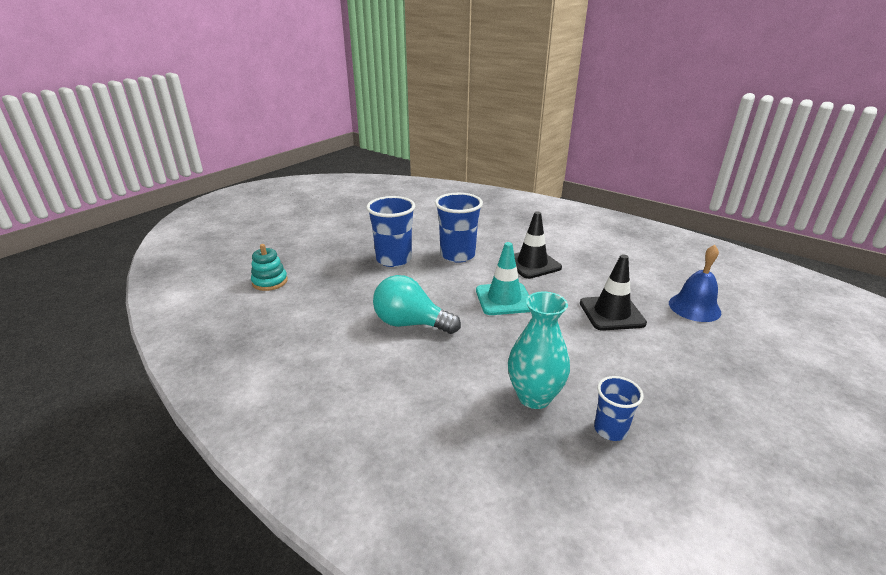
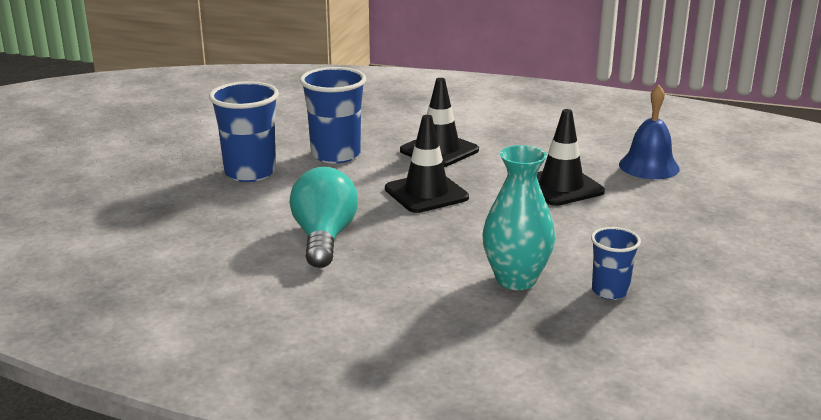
camera: 20 degrees left, 5 degrees down
turquoise stacking toy [251,244,288,291] -> none
turquoise light bulb [373,275,461,334] -> turquoise light bulb turned 90 degrees clockwise [290,167,358,268]
turquoise traffic cone [476,242,530,315] -> black traffic cone [385,115,469,213]

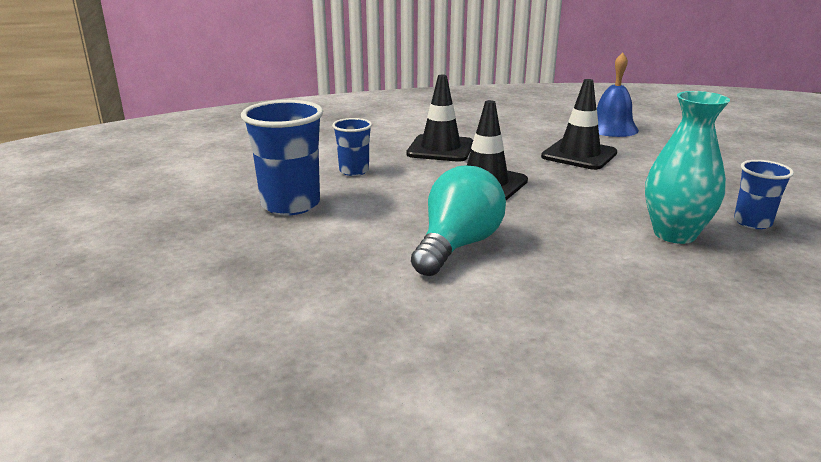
camera: 30 degrees left, 0 degrees up
turquoise light bulb [290,167,358,268] -> turquoise light bulb turned 60 degrees clockwise [411,166,506,276]
blue cup [300,67,366,164] -> blue cup [332,118,372,176], size x0.57

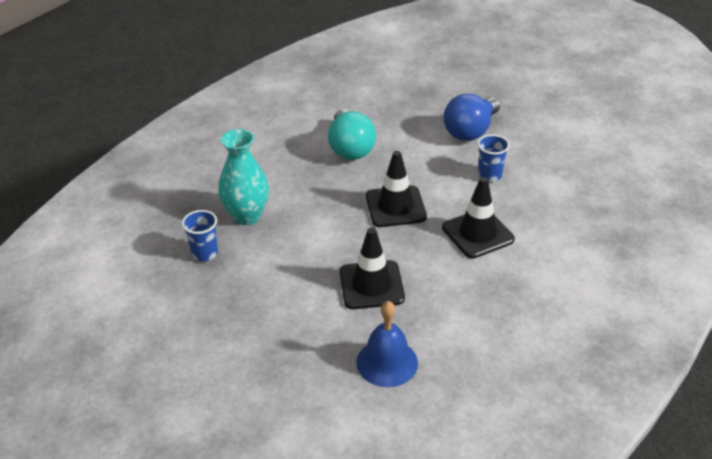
camera: 140 degrees right, 15 degrees up
blue cup [241,100,323,215] -> blue light bulb [443,94,500,141]

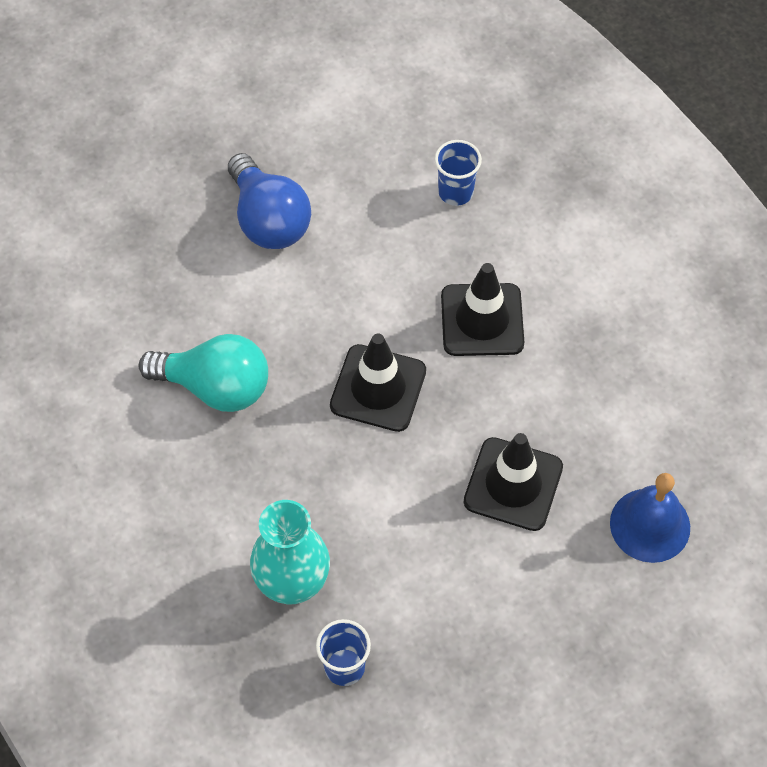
camera: 65 degrees left, 20 degrees up
blue cup [477,134,510,182] -> blue cup moved to [435,140,482,206]

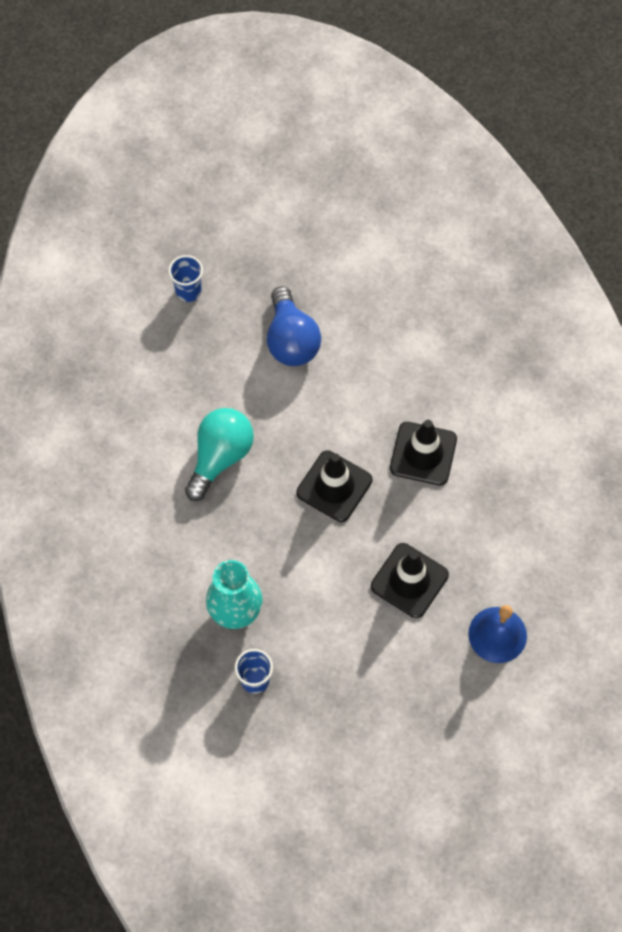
camera: 15 degrees right, 5 degrees up
turquoise light bulb [139,334,268,412] -> turquoise light bulb turned 90 degrees counterclockwise [185,408,254,501]
blue cup [435,140,482,206] -> blue cup moved to [168,255,203,302]

